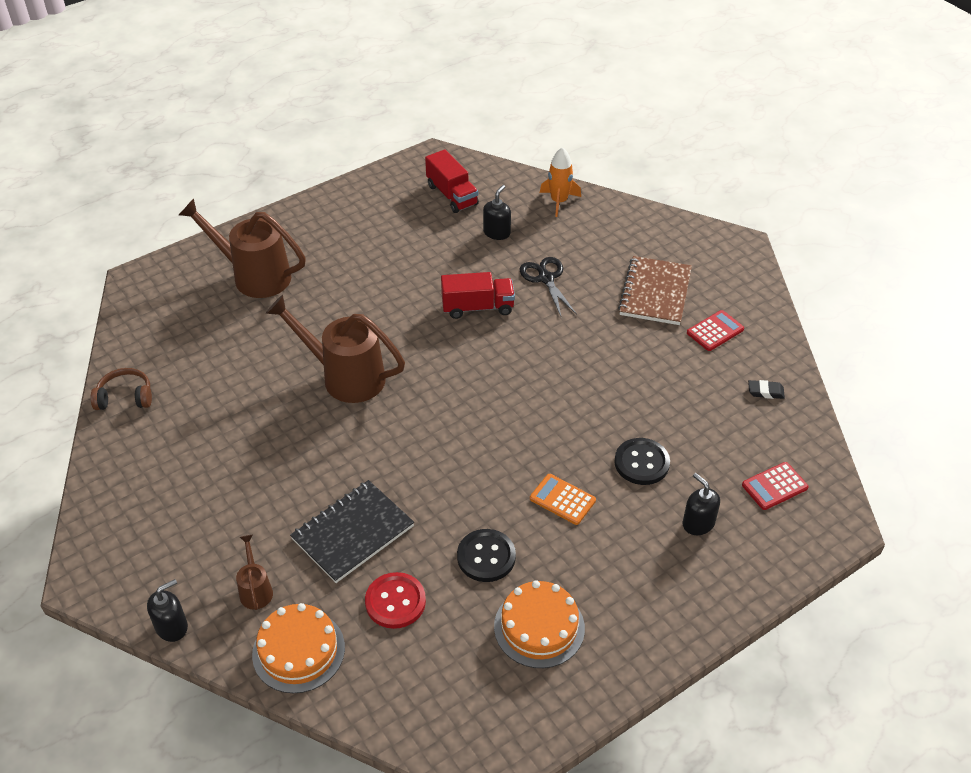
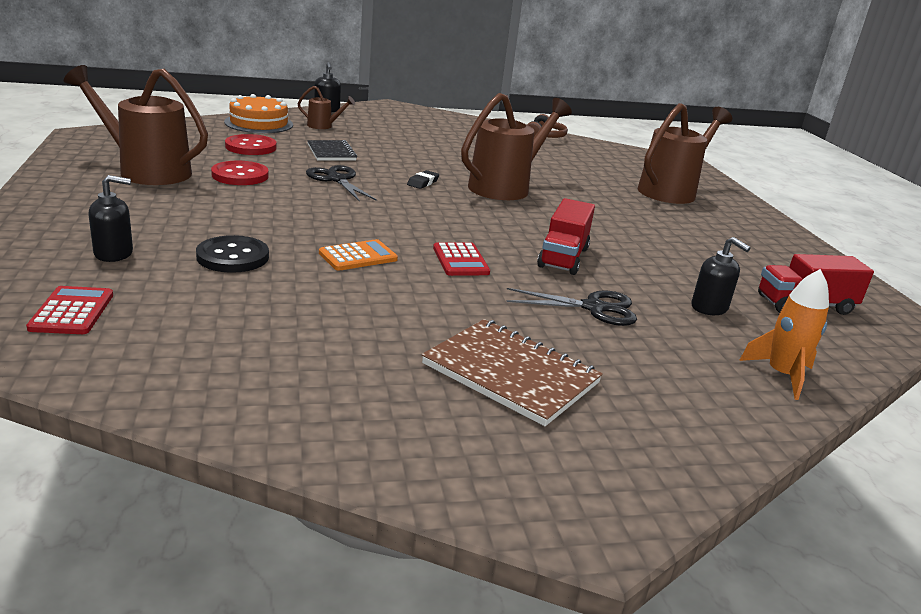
camera: 110 degrees right, 20 degrees down
black notebook [290,480,414,583] -> black notebook [307,140,357,161], size x0.64
black button [457,529,516,582] -> red button [211,161,269,185]
orange cake [494,580,585,668] -> brown watering can [64,65,208,185]
orange calculator [530,474,596,525] -> orange calculator moved to [319,239,398,271]
red calculator [687,310,744,351] -> red calculator moved to [433,242,490,276]
black eraser [748,380,785,399] -> black eraser moved to [407,170,439,189]
none -> black scissors [306,165,377,202]

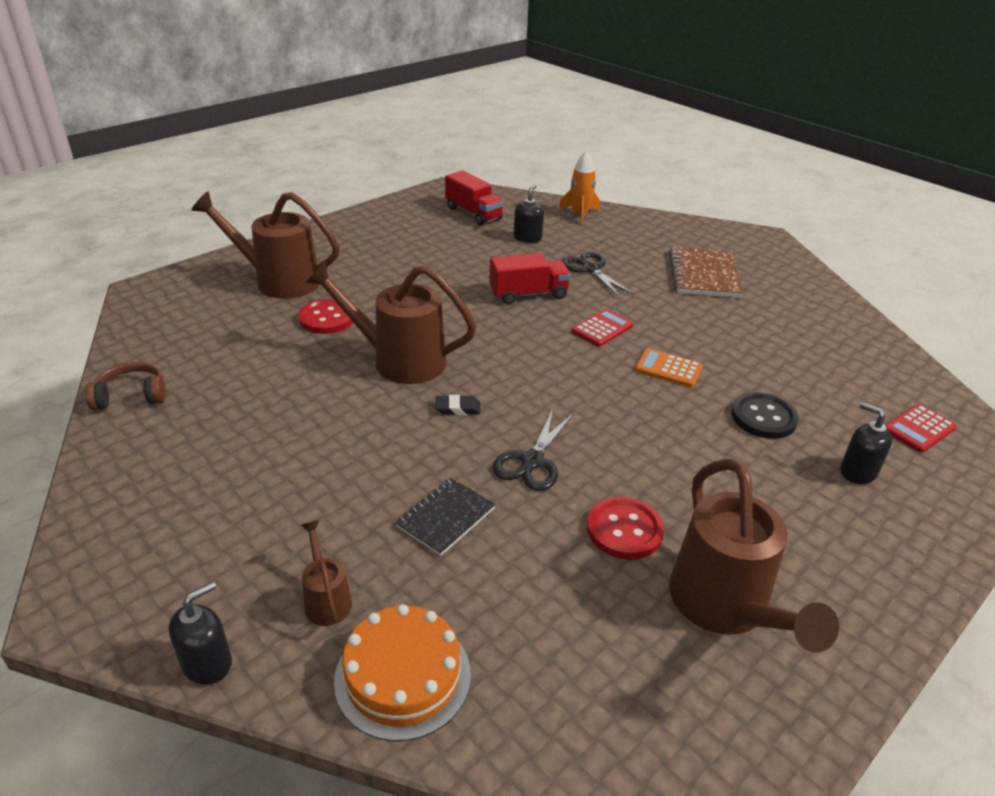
camera: 120 degrees left, 10 degrees up
red button [225,134,277,155] -> red button moved to [298,299,353,334]

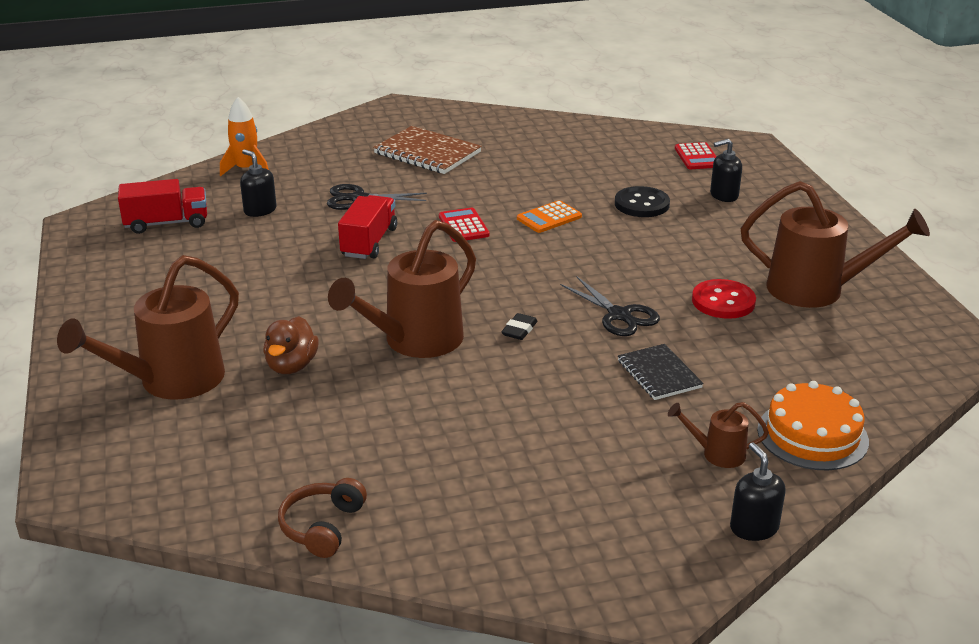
camera: 60 degrees left, 5 degrees down
red button [298,299,353,334] -> brown duck [263,316,319,374]

